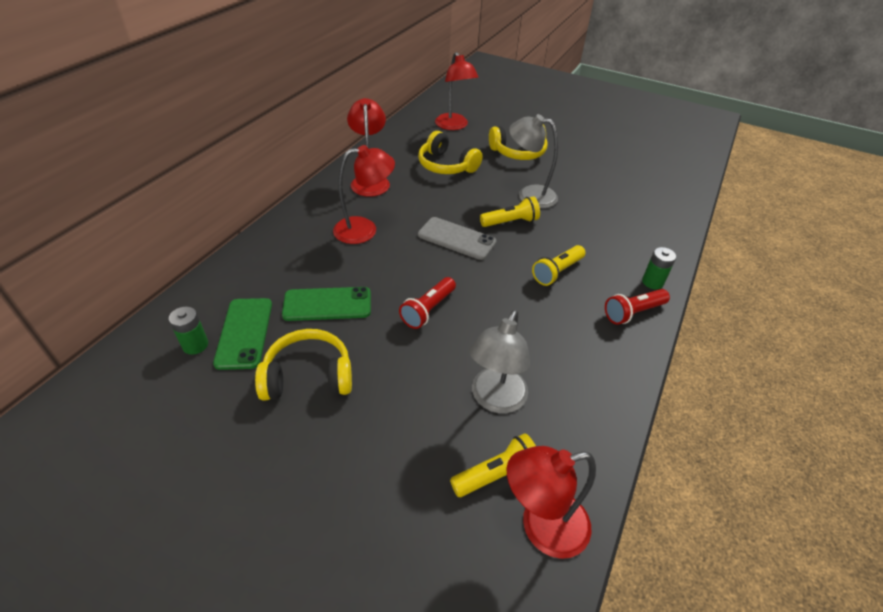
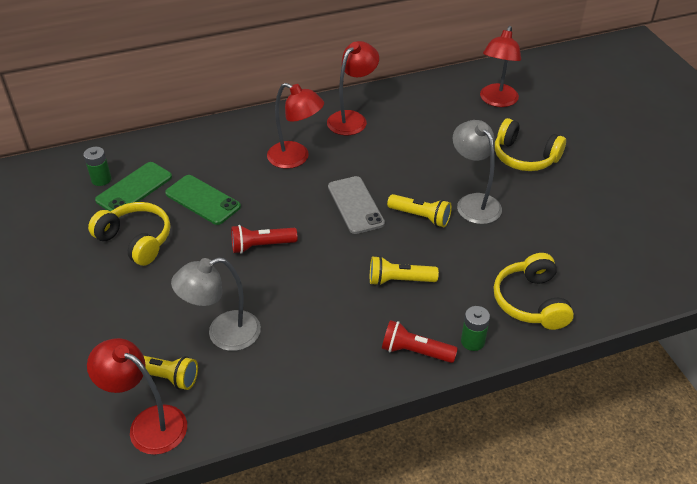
camera: 45 degrees right, 0 degrees up
yellow headphones [418,131,483,174] -> yellow headphones moved to [494,253,574,330]

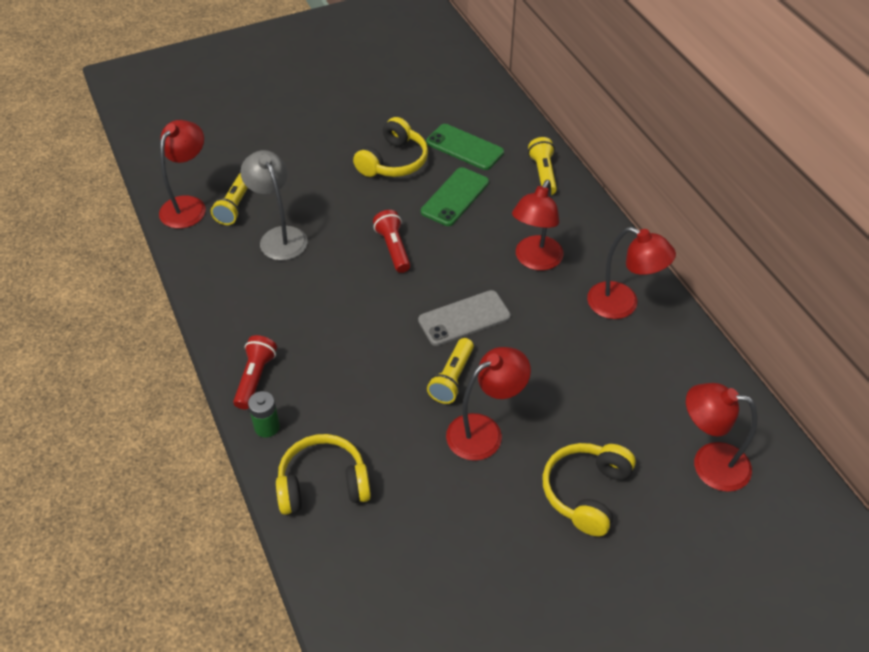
camera: 85 degrees right, 5 degrees up
green battery [84,147,111,186] -> none
yellow flashlight [370,256,439,286] -> yellow flashlight moved to [528,137,557,195]
grey lamp [453,120,502,224] -> red lamp [446,347,531,461]

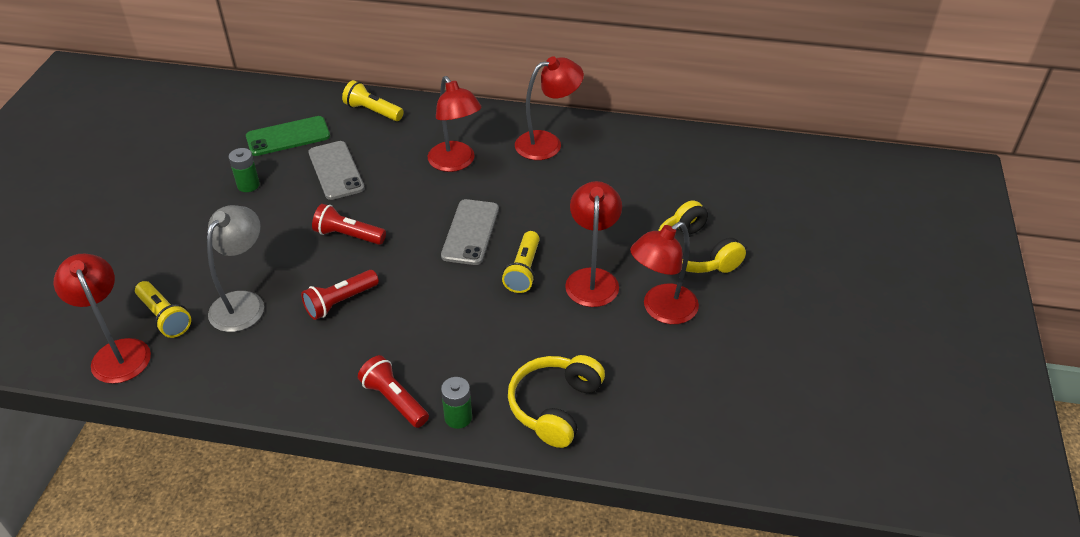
camera: 55 degrees left, 5 degrees down
grey lamp [241,150,308,260] -> grey lamp turned 105 degrees clockwise [207,205,264,332]
yellow headphones [353,117,428,177] -> green battery [229,148,260,192]
green phone [421,167,489,226] -> grey phone [308,141,365,200]
yellow flashlight [427,338,474,404] -> yellow flashlight turned 45 degrees clockwise [502,231,540,293]
red lamp [686,383,757,492] -> red lamp moved to [630,222,699,324]
none -> red flashlight [301,270,379,320]

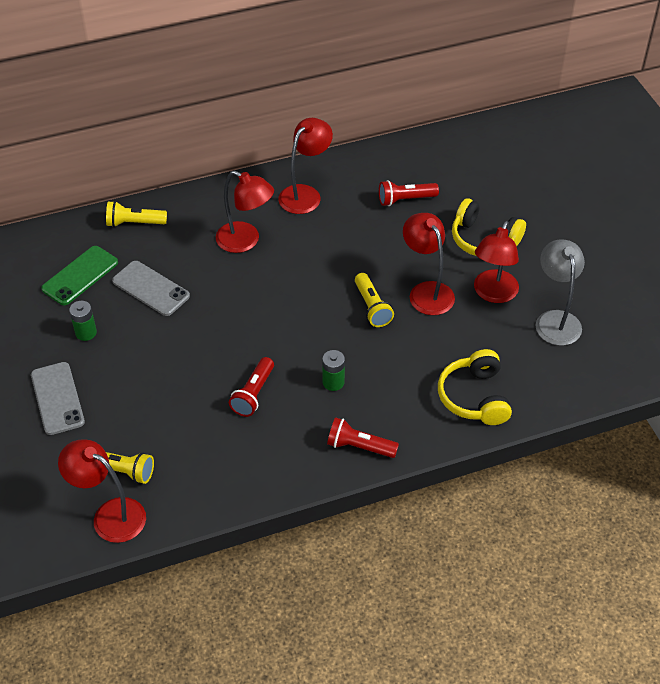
camera: 30 degrees left, 5 degrees up
grey lamp [207,205,264,332] -> grey lamp moved to [536,240,585,346]
red flashlight [312,204,386,245] -> red flashlight moved to [379,180,439,206]
grey phone [441,199,499,265] -> grey phone moved to [31,362,85,435]
green battery [441,377,472,429] -> green battery moved to [322,350,345,391]

